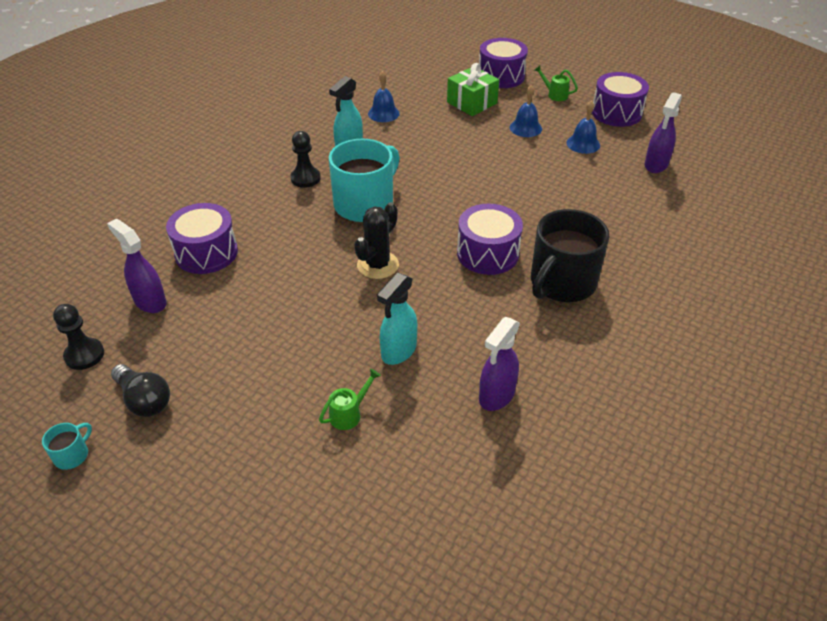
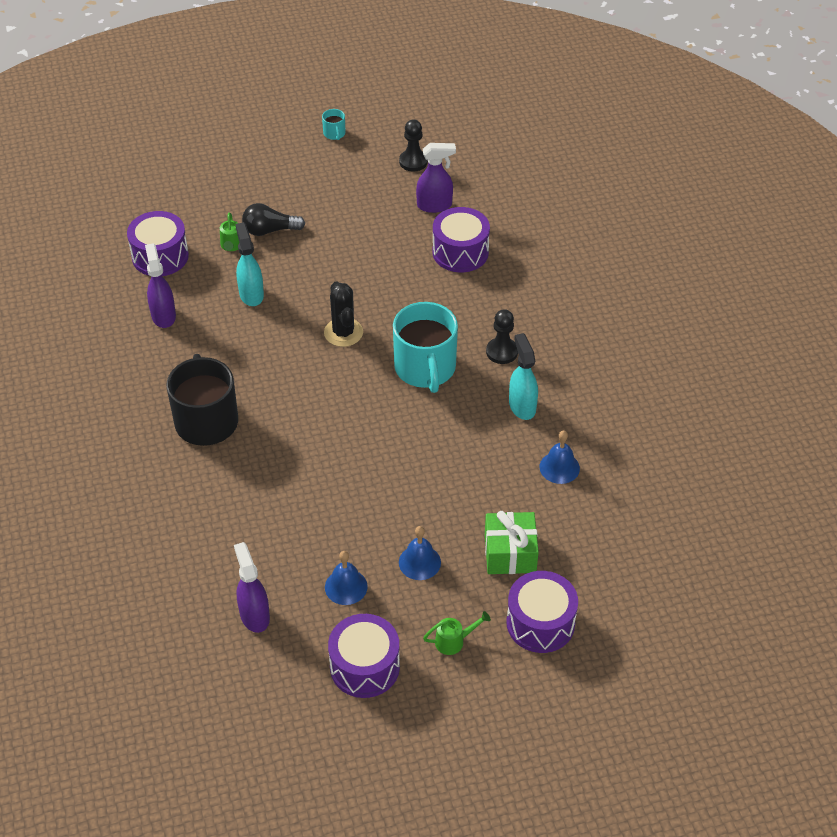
camera: 130 degrees right, 5 degrees up
black light bulb [111,364,170,417] -> black light bulb moved to [242,203,305,236]
purple drum [457,204,523,275] -> purple drum moved to [127,211,189,276]

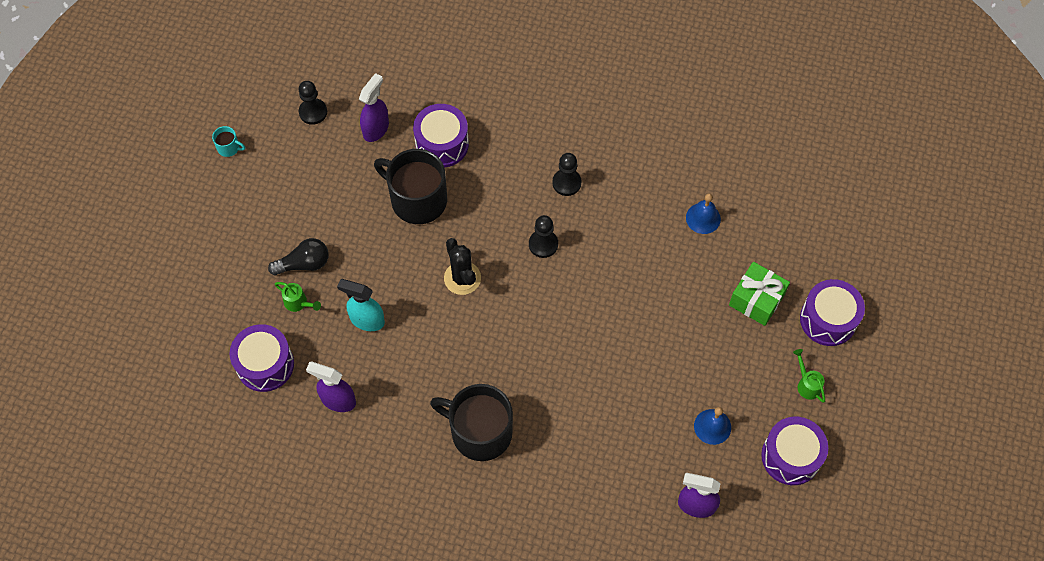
camera: 55 degrees left, 15 degrees up
black light bulb [242,203,305,236] -> black light bulb turned 135 degrees counterclockwise [268,238,328,275]
black cactus [324,281,363,347] -> black cactus turned 45 degrees clockwise [444,238,481,295]
turquoise mug [393,302,458,393] -> black pawn [529,215,558,258]
blue bell [399,526,441,580] -> none
green watering can [423,611,491,655] -> green watering can turned 45 degrees counterclockwise [793,349,825,403]
turquoise spray bottle [509,333,538,420] -> none
none -> black mug [374,149,447,224]

